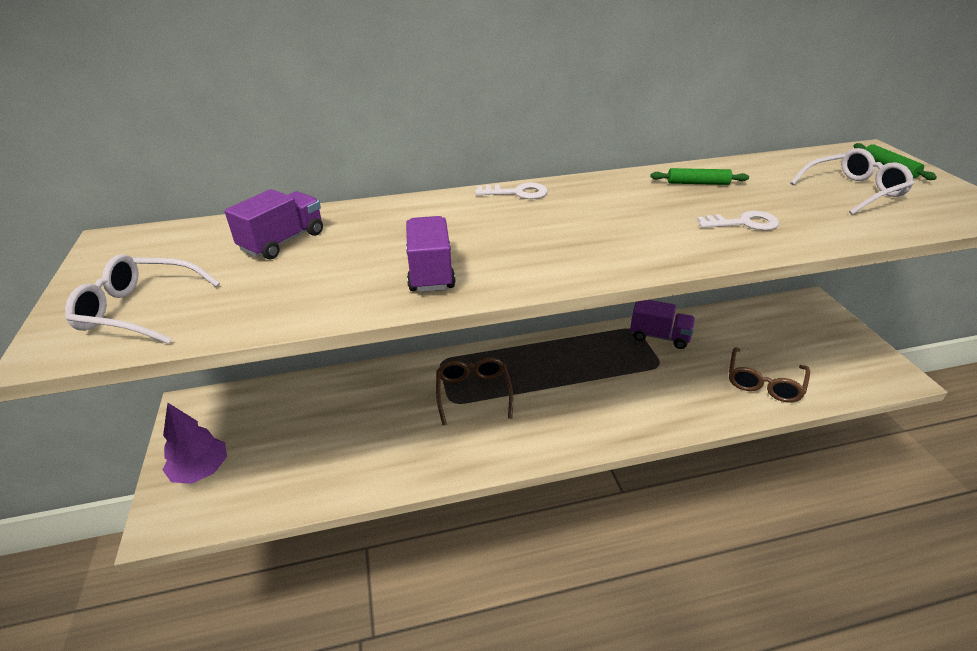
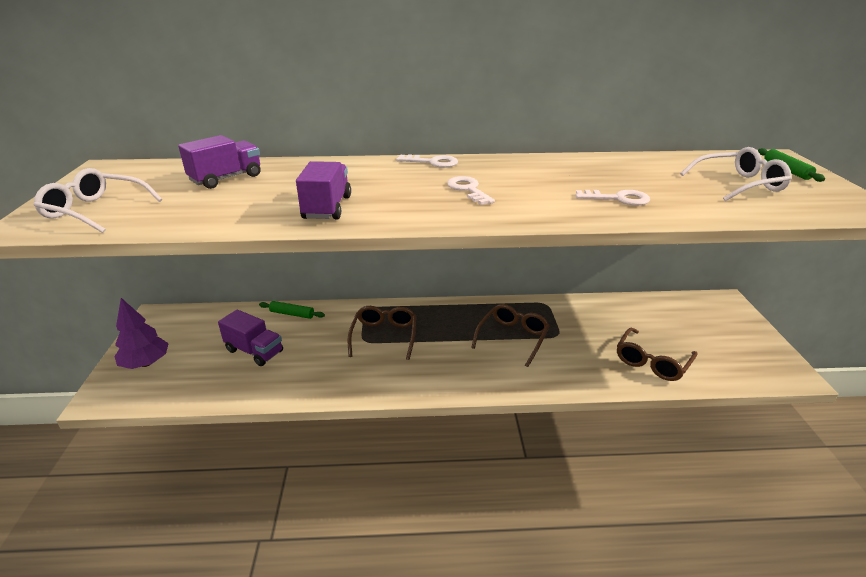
camera: 10 degrees right, 5 degrees down
purple truck [630,300,695,349] -> purple truck moved to [218,309,283,366]
green rolling pin [651,168,749,185] -> green rolling pin moved to [259,301,325,319]
none -> white key [447,176,495,205]
none -> brown glasses [471,304,550,367]

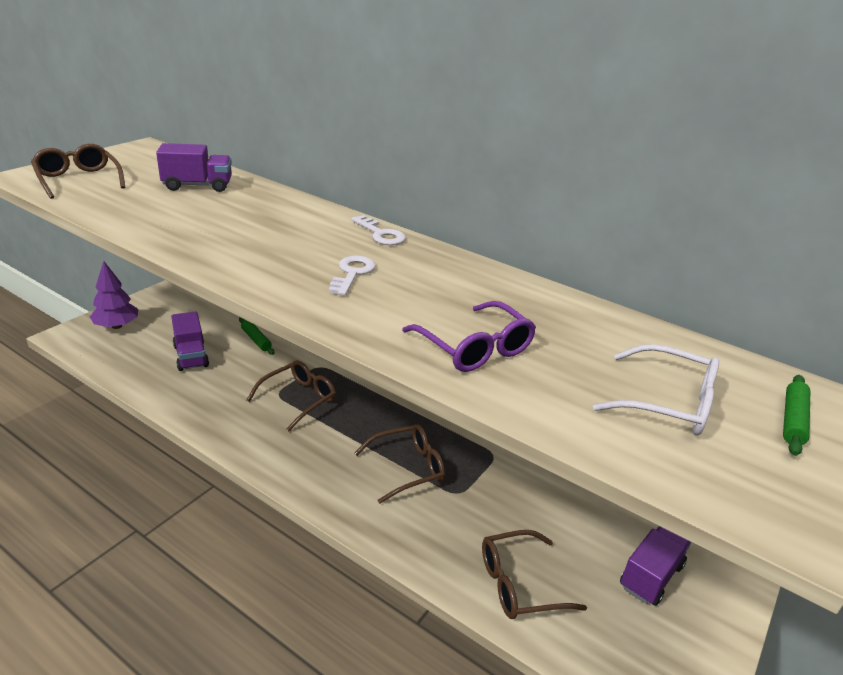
camera: 35 degrees right, 0 degrees up
white glasses [33,168,162,233] -> brown glasses [31,144,125,199]
purple truck [296,161,351,220] -> purple truck moved to [620,526,691,606]
white key [575,190,650,206] -> purple glasses [402,301,536,372]

